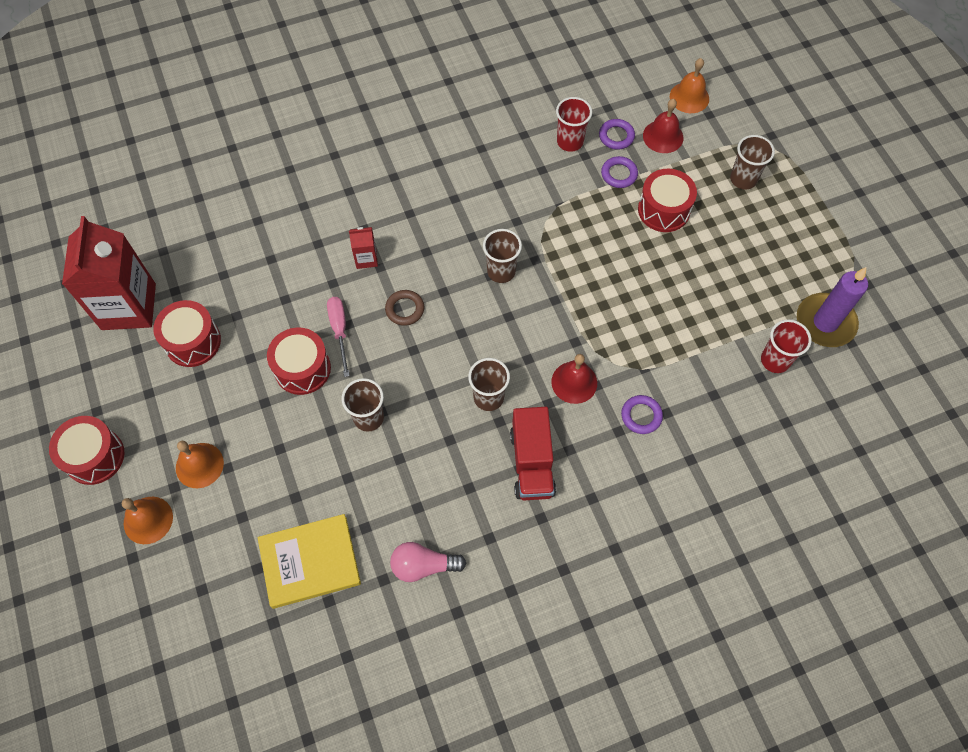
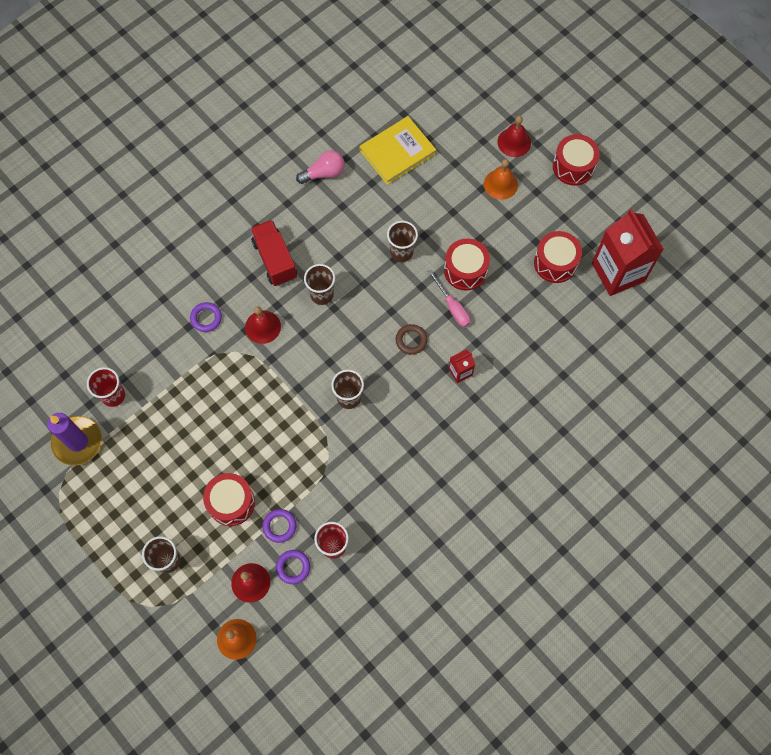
camera: 160 degrees right, 5 degrees up
orange bell [122,497,173,544] -> red bell [497,116,531,157]

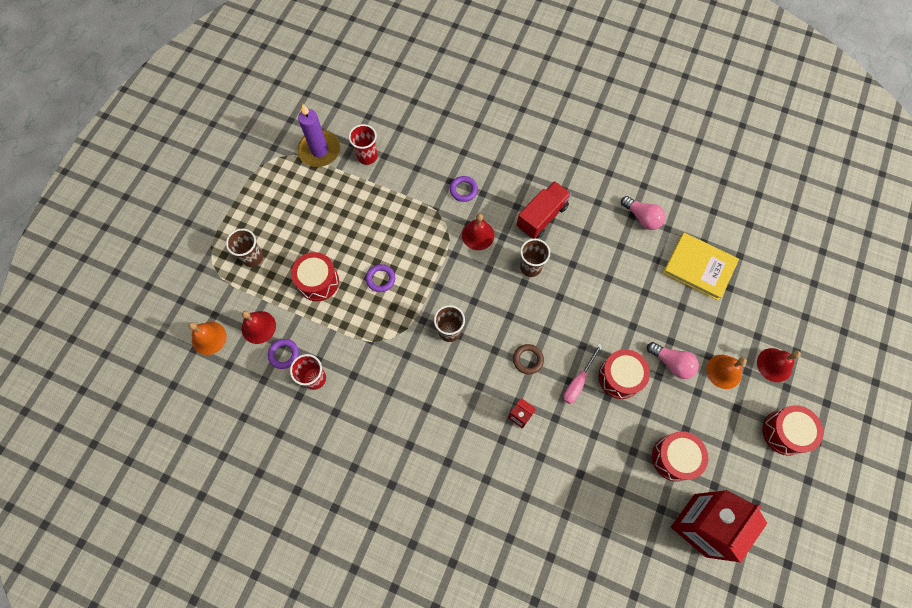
camera: 65 degrees right, 0 degrees up
purple ring [263,509,296,543] -> purple ring moved to [366,264,395,292]
brown cup [387,221,418,262] -> none
none -> pink light bulb [647,342,699,379]

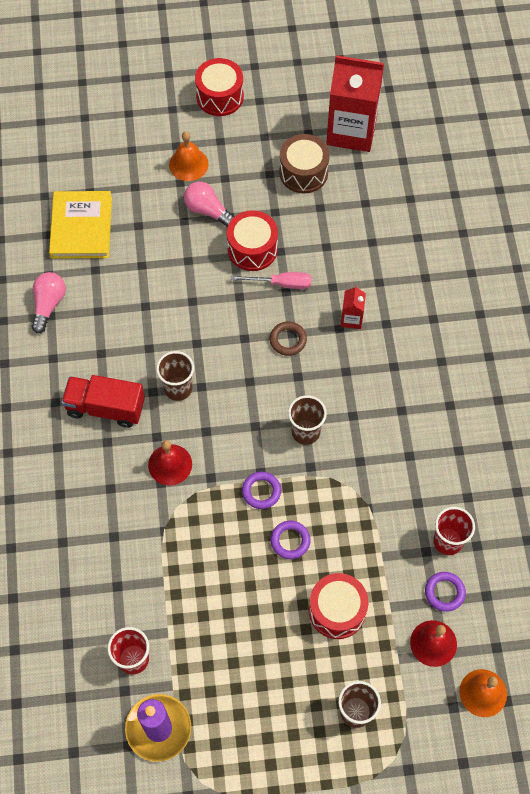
camera: 120 degrees left, 5 degrees down
purple ring [450,176,478,202] -> purple ring moved to [242,472,281,509]
pink light bulb [647,342,699,379] -> pink light bulb turned 60 degrees counterclockwise [184,182,235,227]
red drum [652,431,708,482] -> brown drum [279,134,330,193]
red bell [757,348,801,382] -> none

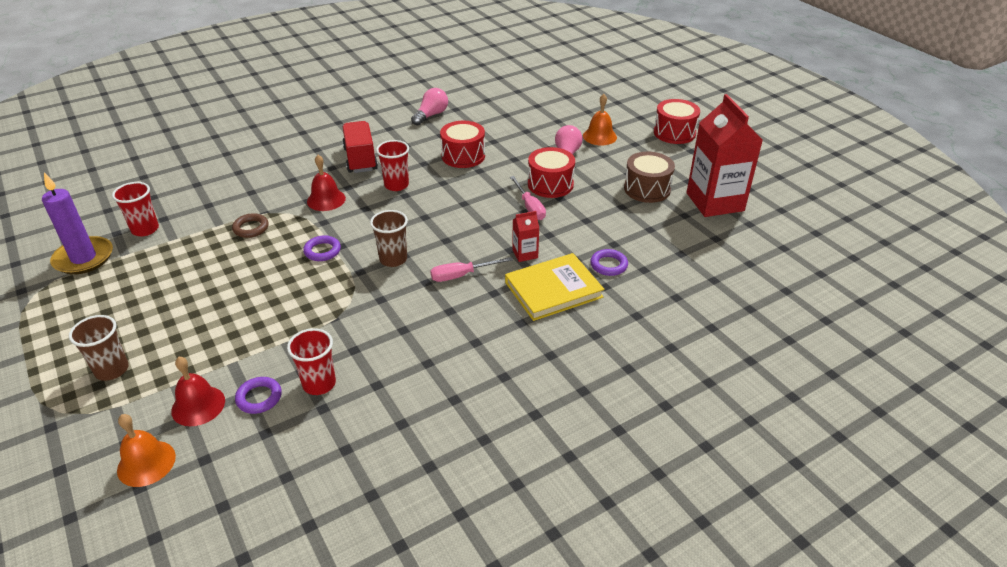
camera: 65 degrees right, 25 degrees down
pink light bulb [32,272,66,333] -> pink light bulb turned 45 degrees counterclockwise [411,88,448,126]
yellow book [49,191,112,259] -> yellow book moved to [505,253,604,321]
brown cup [156,351,194,401] -> red cup [376,140,409,191]
brown ring [270,321,307,356] -> brown ring moved to [232,213,269,238]
purple ring [270,521,310,559] -> purple ring moved to [590,249,628,276]
red drum [309,573,368,639] -> red drum moved to [440,121,485,168]
none -> pink screwdriver [430,257,513,282]

